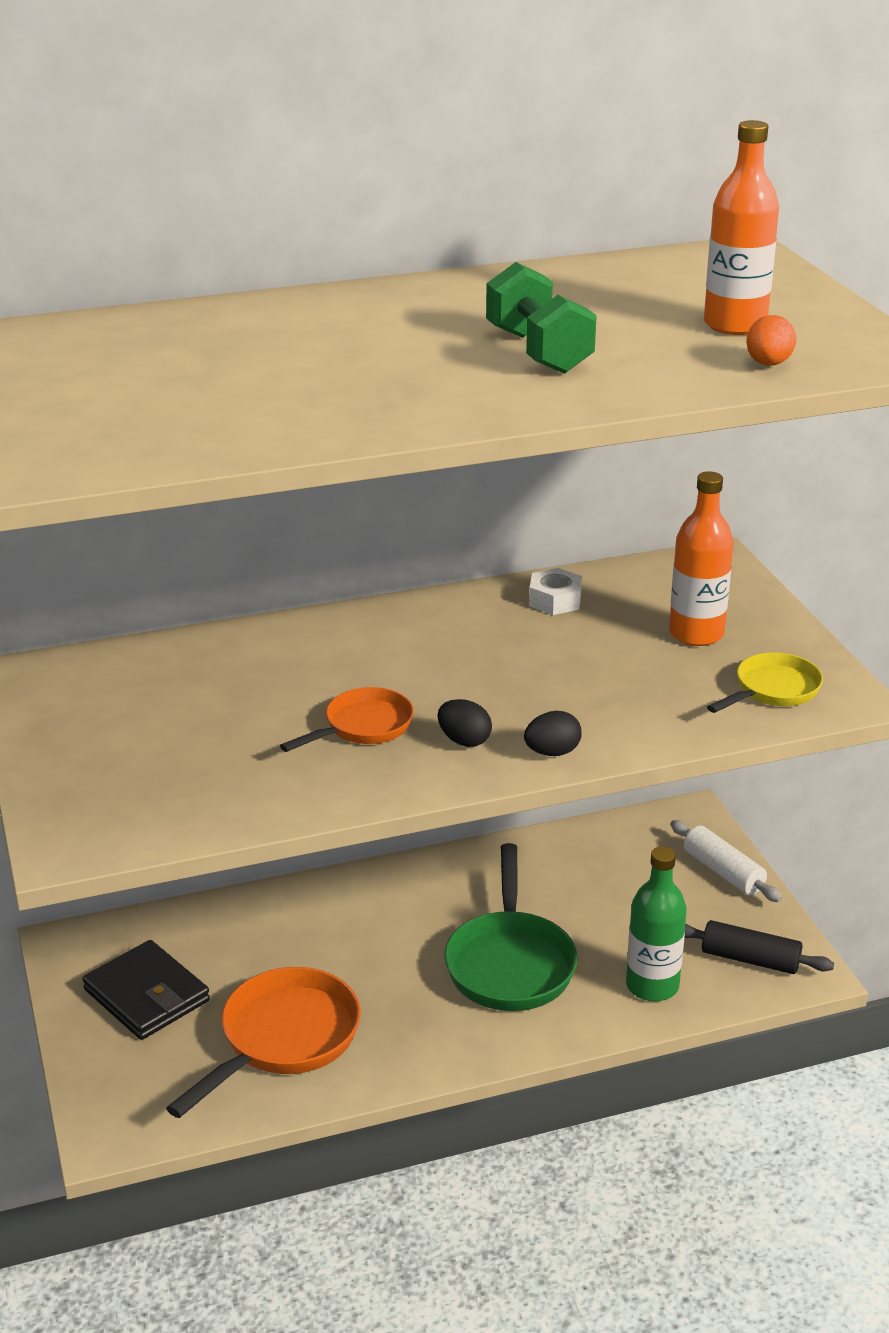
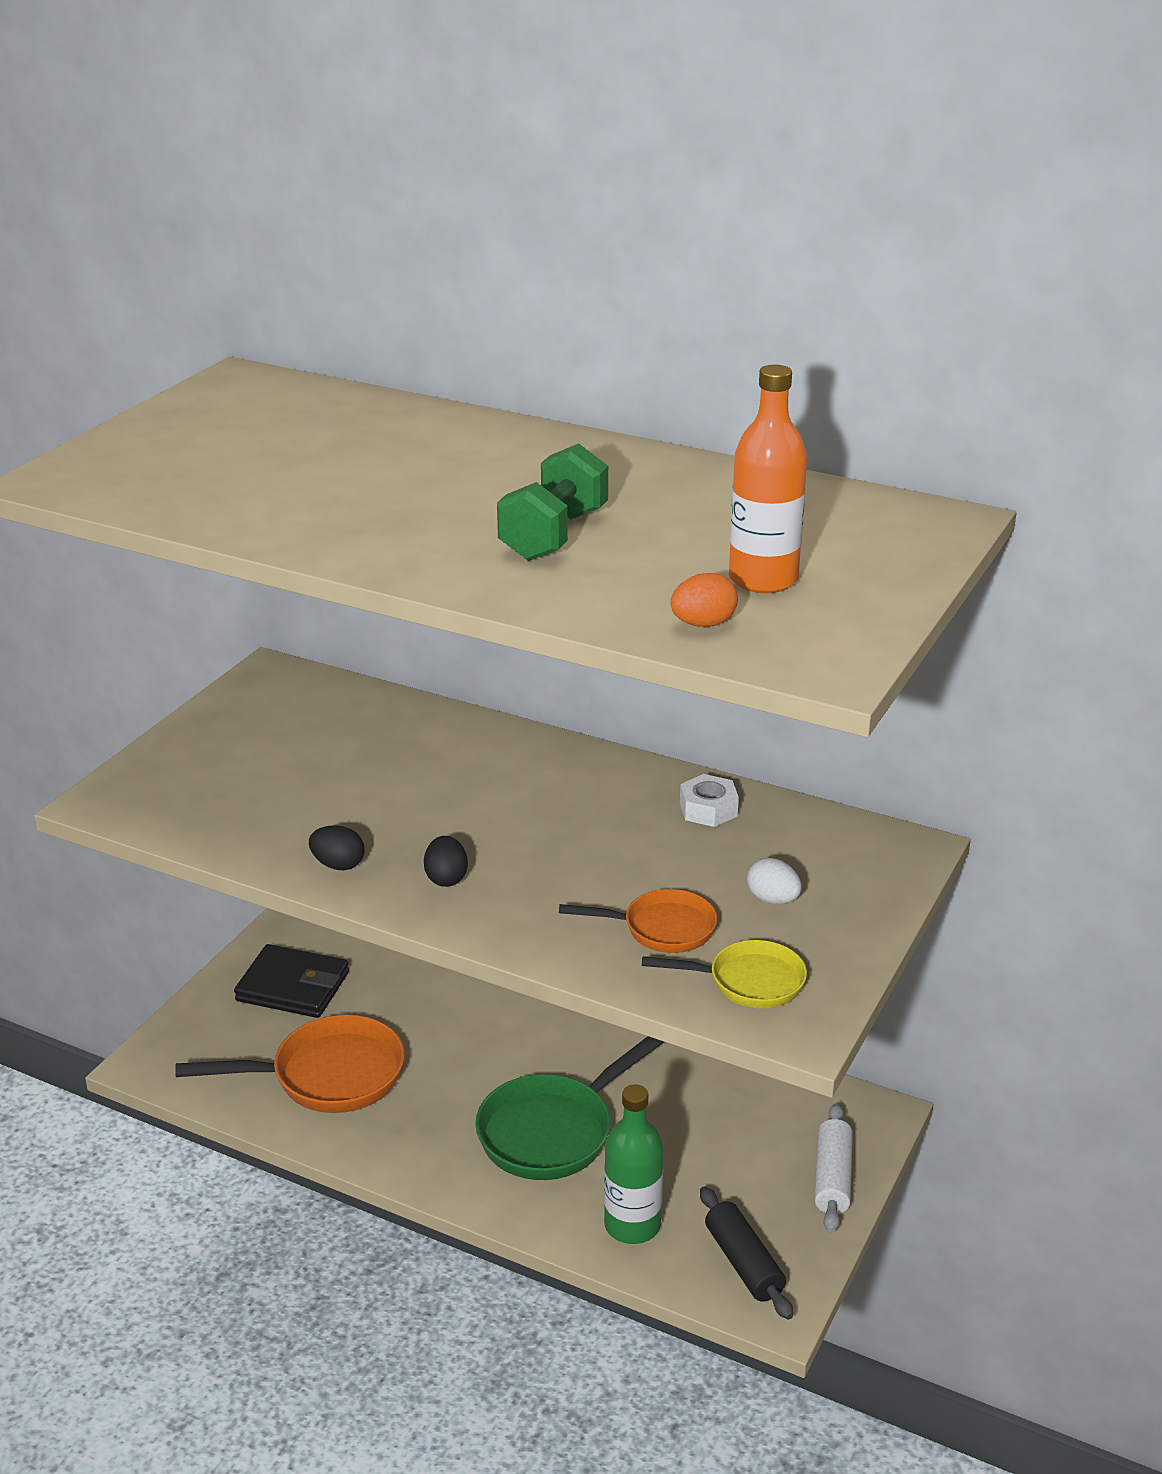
camera: 45 degrees right, 0 degrees up
black wallet [82,940,210,1040] -> black wallet turned 75 degrees counterclockwise [234,944,349,1018]
orange pan [280,687,414,752] -> orange pan moved to [559,889,717,953]
black egg [524,711,582,756] -> black egg moved to [309,825,364,870]
orange bottle [669,471,734,646] -> white egg [747,858,802,904]

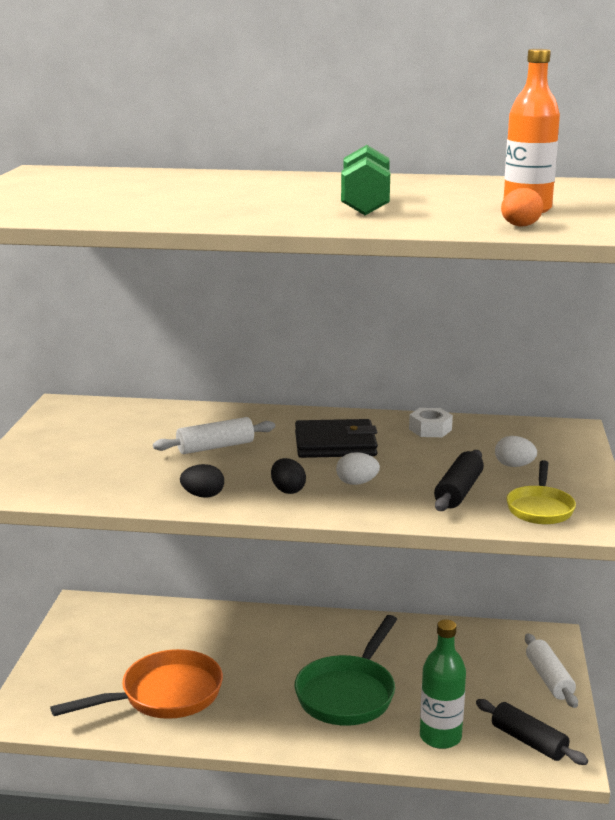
camera: 20 degrees left, 10 degrees down
black wallet [234,944,349,1018] -> black wallet moved to [295,419,378,458]
orange pan [559,889,717,953] -> black rolling pin [434,450,484,511]
yellow pan [642,940,807,1009] -> yellow pan turned 120 degrees clockwise [506,460,576,524]
none -> white rolling pin [153,417,275,454]
none -> white egg [336,452,380,485]

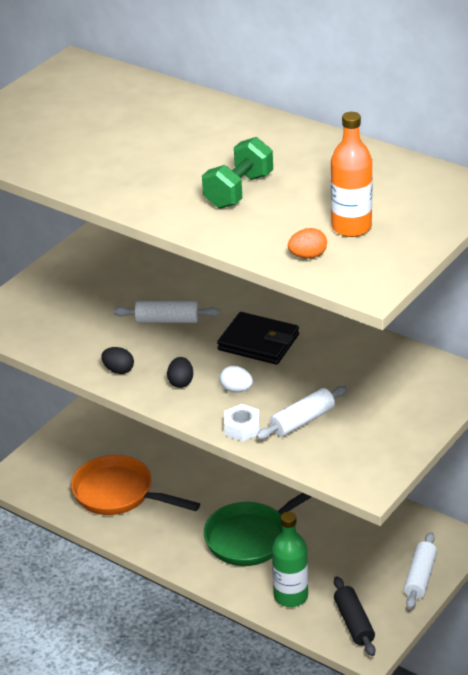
camera: 30 degrees right, 15 degrees up
orange pan [50,649,223,719] -> orange pan turned 150 degrees counterclockwise [71,455,200,515]
white nut [409,408,453,437] -> white nut moved to [224,404,260,441]
black rolling pin [434,450,484,511] -> white rolling pin [256,386,347,439]
white egg [495,436,537,467] -> none
yellow pan [506,460,576,524] -> none

